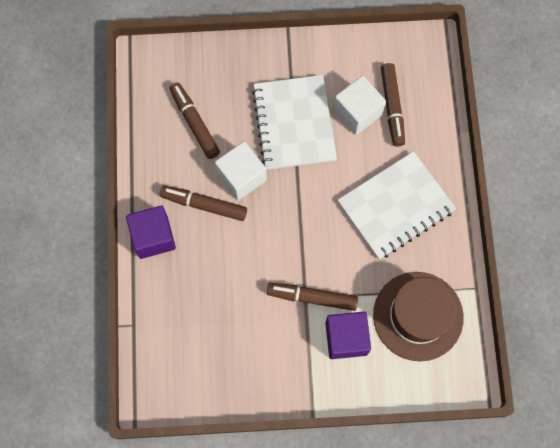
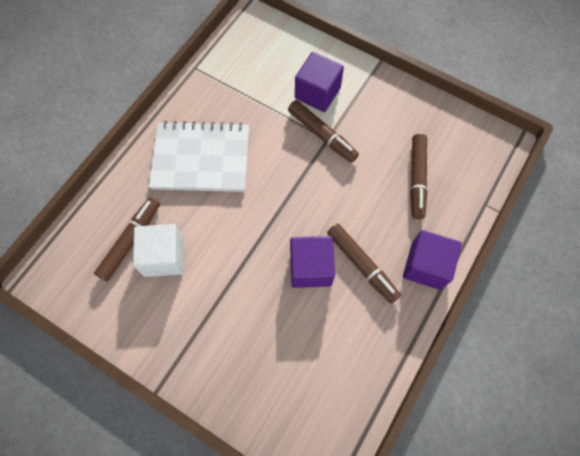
camera: 145 degrees left, 5 degrees down
brown marker [170,82,220,159] -> brown marker moved to [410,134,428,219]
white cube [215,141,267,200] -> purple cube [290,236,335,288]
white notebook [252,75,337,170] -> none
brown hat [373,272,464,361] -> none

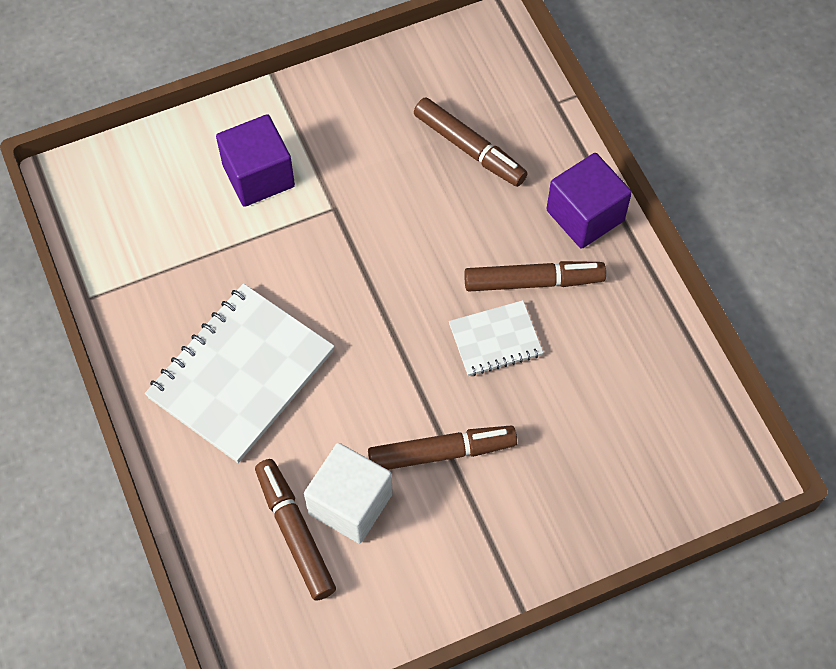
camera: 55 degrees left, 5 degrees down
brown marker [288,100,359,163] -> brown marker moved to [368,426,517,470]
purple cube [290,236,335,288] -> white notebook [449,300,543,376]

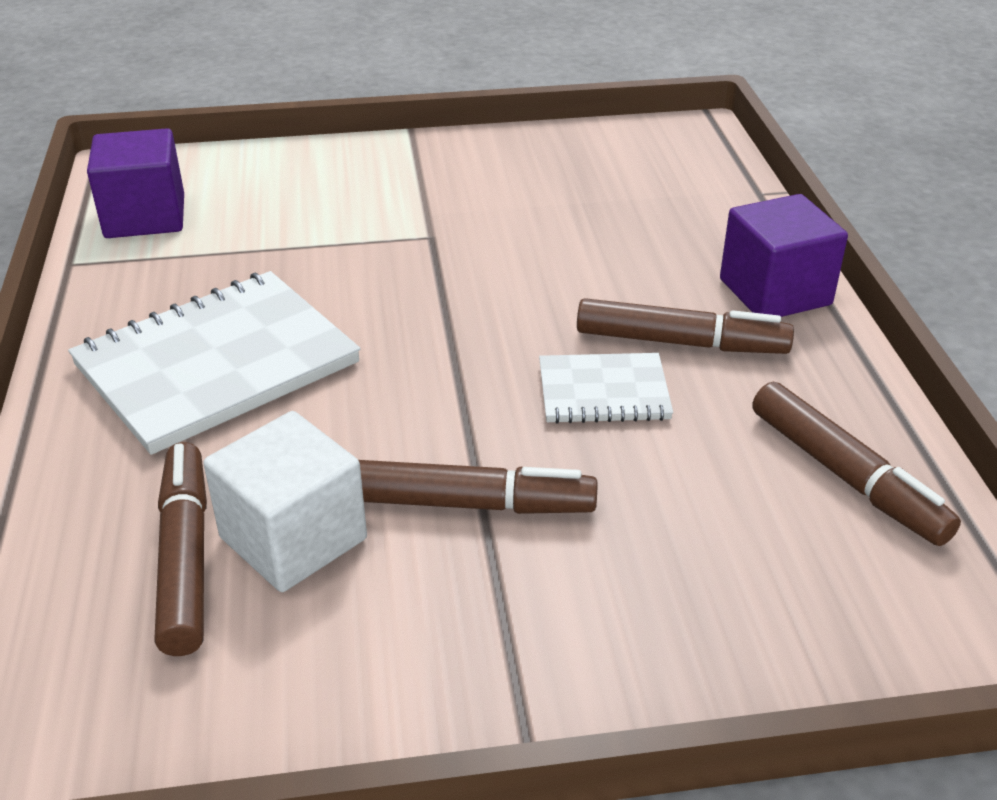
camera: 15 degrees right, 25 degrees down
purple cube [216,114,295,207] -> purple cube moved to [87,128,184,238]
brown marker [414,97,528,187] -> brown marker moved to [752,382,961,546]

